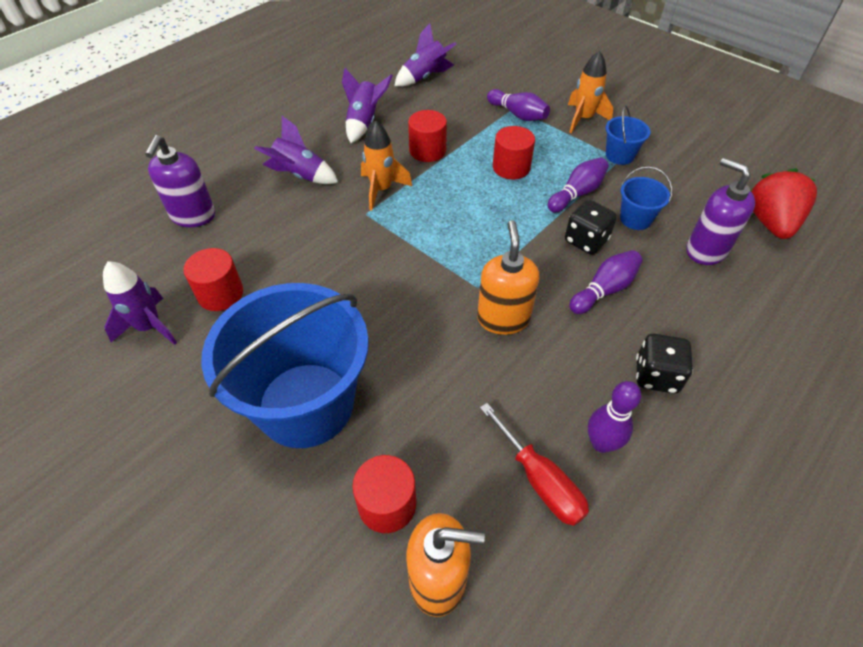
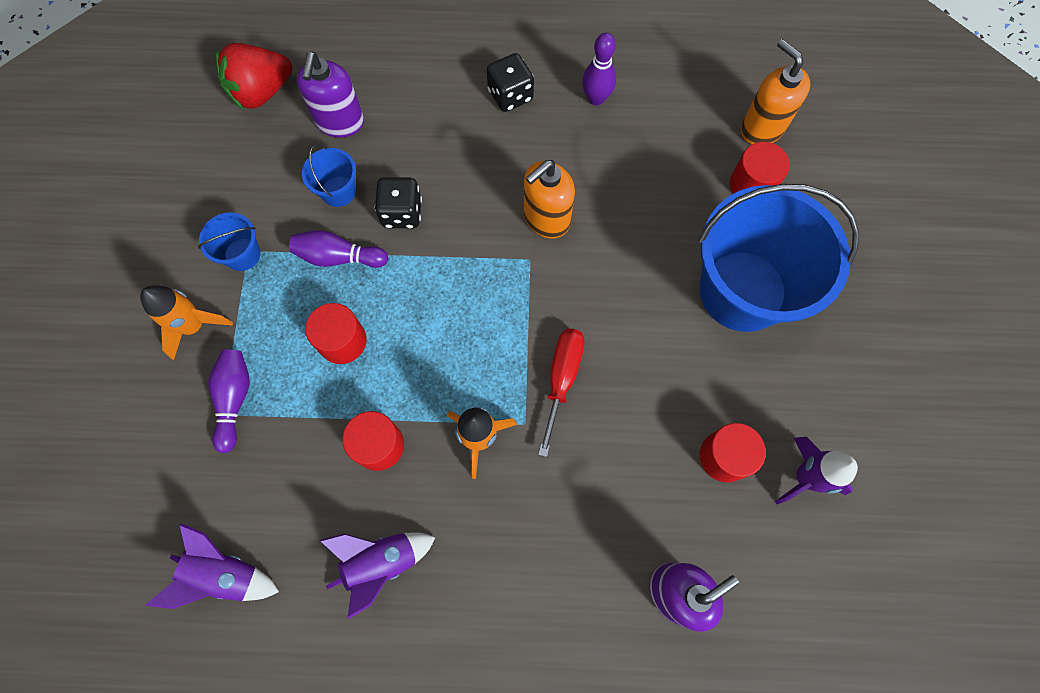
camera: 130 degrees left, 20 degrees up
purple rocket [254,116,338,184] -> none
red screwdriver [480,403,589,526] -> red screwdriver moved to [538,328,585,457]
purple bowling pin [569,250,643,314] -> none

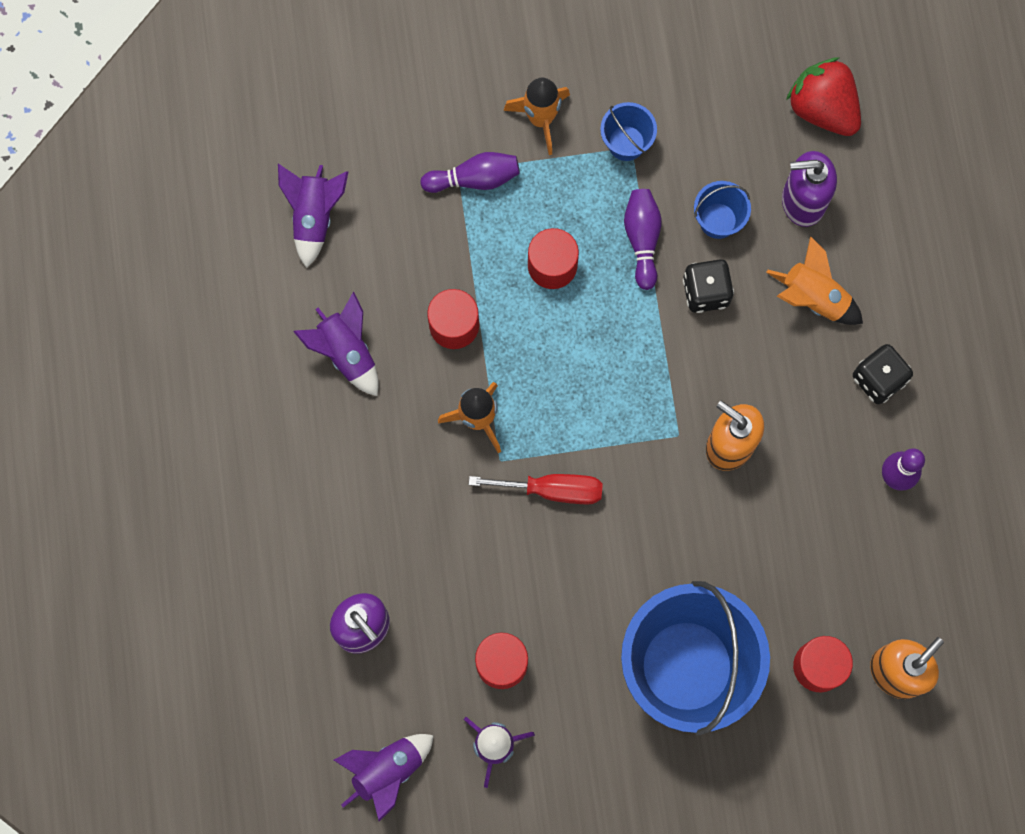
camera: 80 degrees right, 5 degrees up
none -> purple rocket [334,734,434,821]
none -> orange rocket [766,236,863,325]

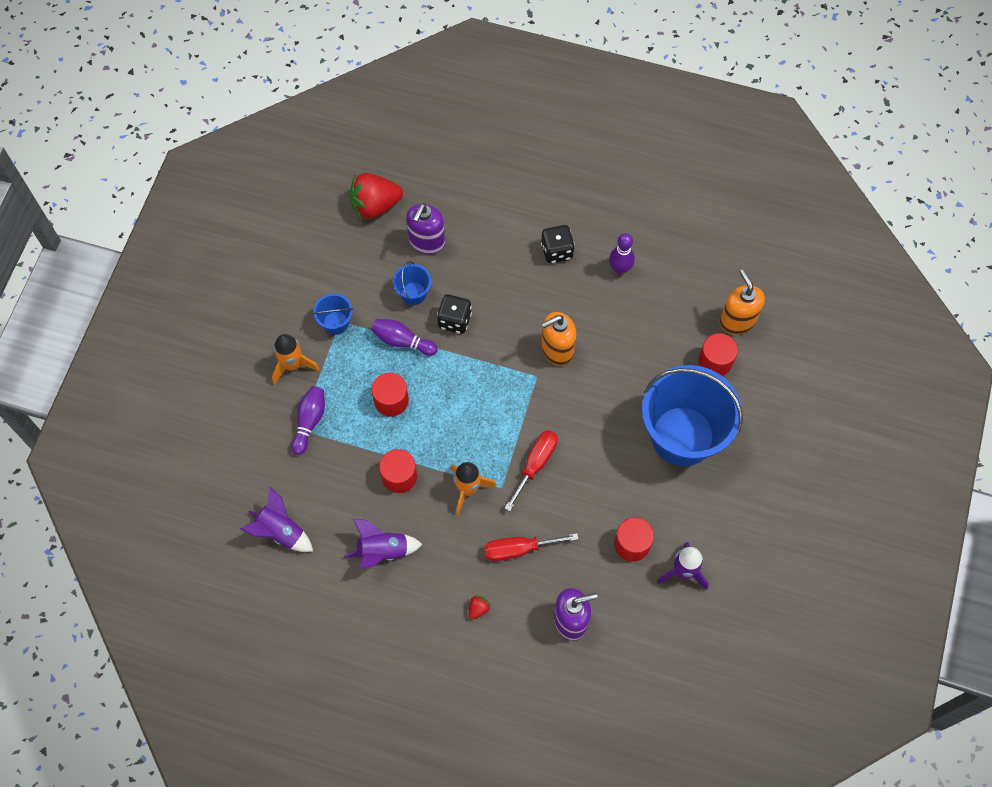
camera: 65 degrees left, 10 degrees down
purple rocket [334,734,434,821] -> none
orange rocket [766,236,863,325] -> none
none -> red strawberry [469,595,491,619]
none -> red screwdriver [484,533,579,561]

